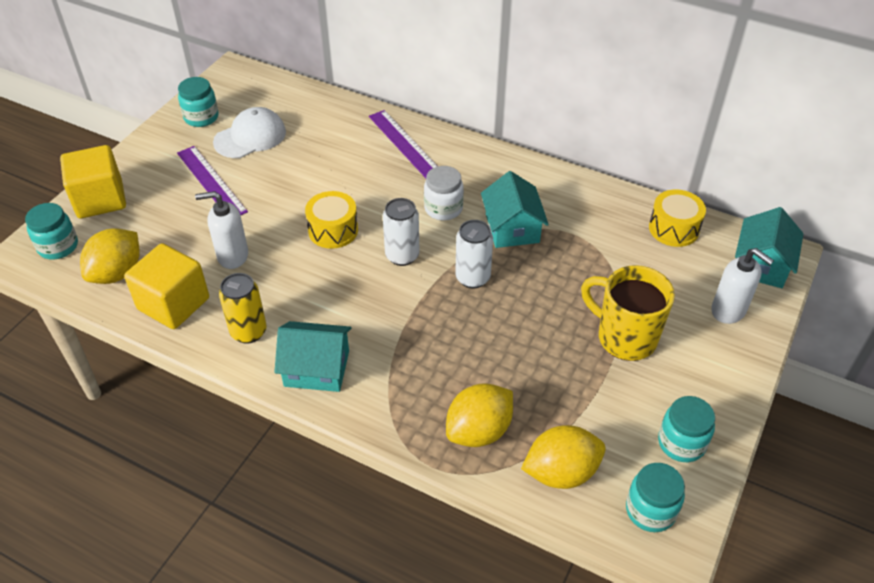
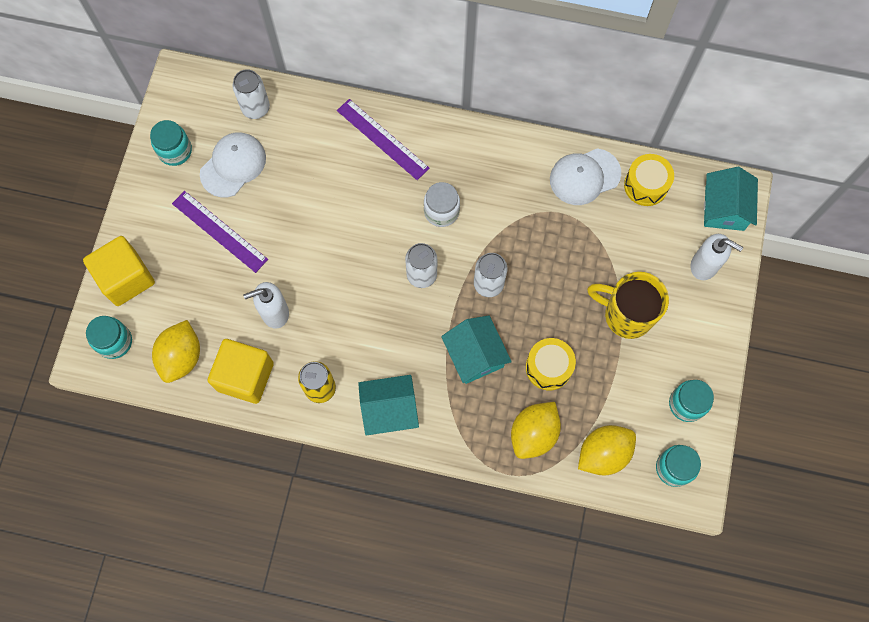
camera: 15 degrees left, 25 degrees up
yellow drum [305,191,358,249] -> yellow drum moved to [526,338,576,390]
turquoise house [481,171,549,248] -> turquoise house moved to [441,316,512,384]
none -> white can [232,69,270,119]
none -> white cap [550,148,621,205]

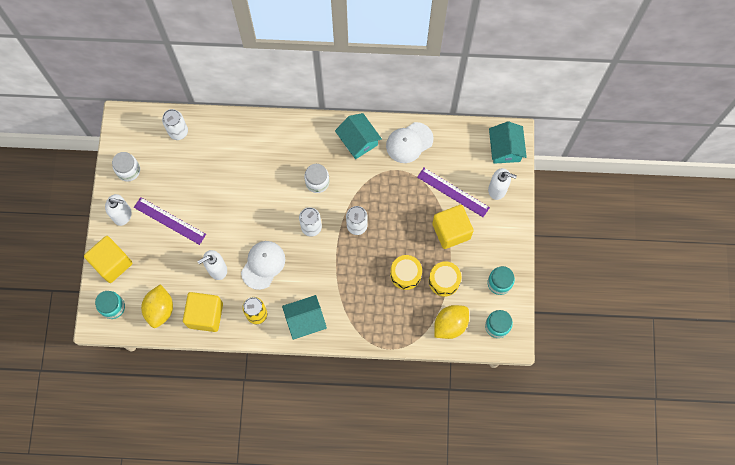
camera: 10 degrees left, 0 degrees up
turquoise jar [150,120,192,166] -> white jar [112,152,140,181]
white cap [200,133,266,198] -> white cap moved to [241,241,285,290]
purple ruler [337,99,429,180] -> purple ruler moved to [417,168,490,217]
turquoise house [441,316,512,384] -> turquoise house moved to [335,113,382,159]
yellow lemon [511,402,561,459] -> none
yellow mug [587,272,669,339] -> yellow cube [432,205,474,249]
yellow drum [624,154,674,206] -> yellow drum moved to [429,261,462,297]
none -> white soap dispenser [105,194,131,226]

